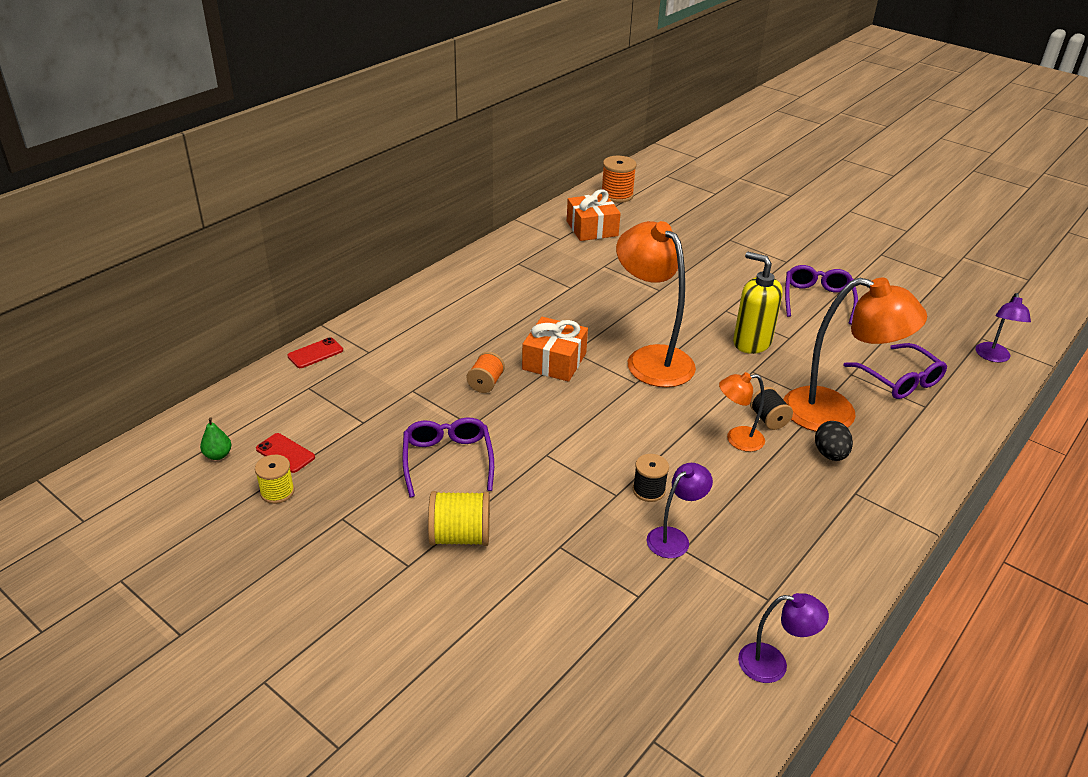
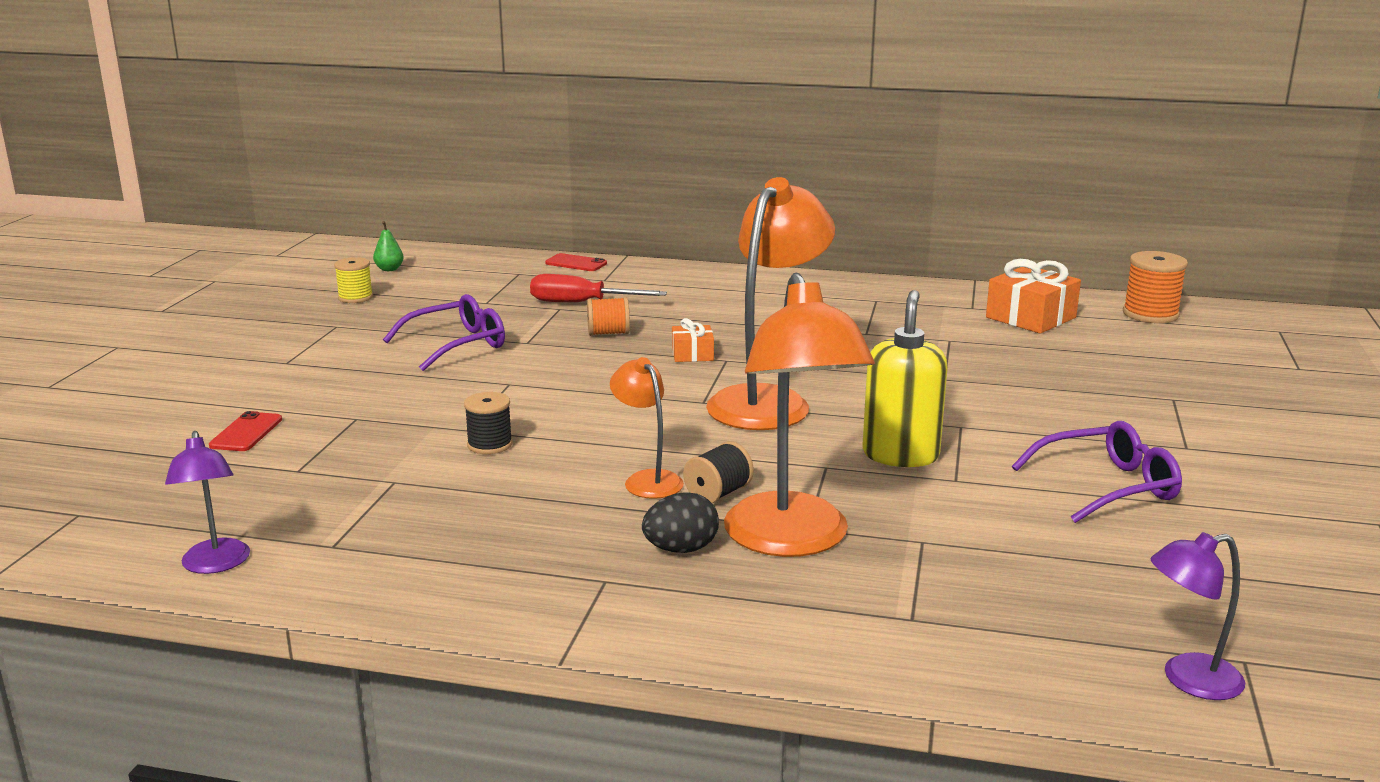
camera: 65 degrees right, 15 degrees down
red phone [256,433,315,473] -> red phone moved to [209,411,282,451]
yellow spool [428,491,490,546] -> none
orange gift [522,317,588,382] -> orange gift [672,318,714,362], size x0.55
purple lamp [647,463,713,558] -> none
purple glasses [843,343,947,399] -> none
none -> red screwdriver [530,274,667,302]

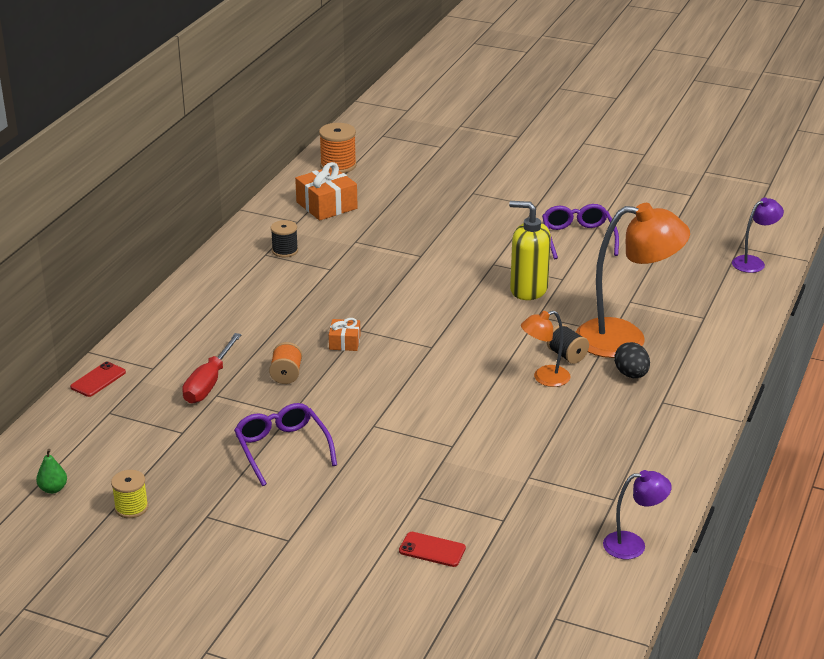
camera: 80 degrees left, 10 degrees up
black spool [464,392,513,454] -> black spool moved to [271,220,298,257]
orange lamp [706,177,835,430] -> none
purple lamp [1150,532,1245,700] -> purple lamp turned 120 degrees counterclockwise [732,198,784,273]

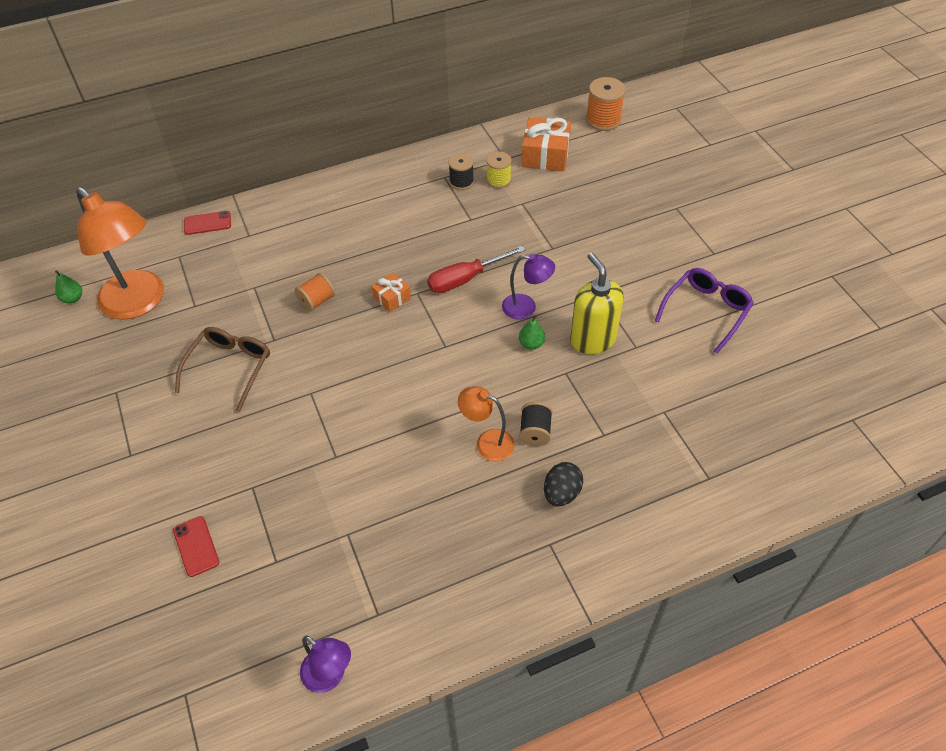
camera: 45 degrees right, 20 degrees up
yellow spool [111,470,148,518] -> yellow spool moved to [486,152,512,188]
red screwdriver [182,333,242,403] -> red screwdriver moved to [427,246,526,293]
purple glasses [234,403,337,486] -> brown glasses [175,327,270,412]
orange lamp [576,203,690,358] -> orange lamp moved to [76,187,164,320]
purple lamp [732,198,784,273] -> purple lamp moved to [502,254,555,319]
none -> green pear [519,315,545,350]

